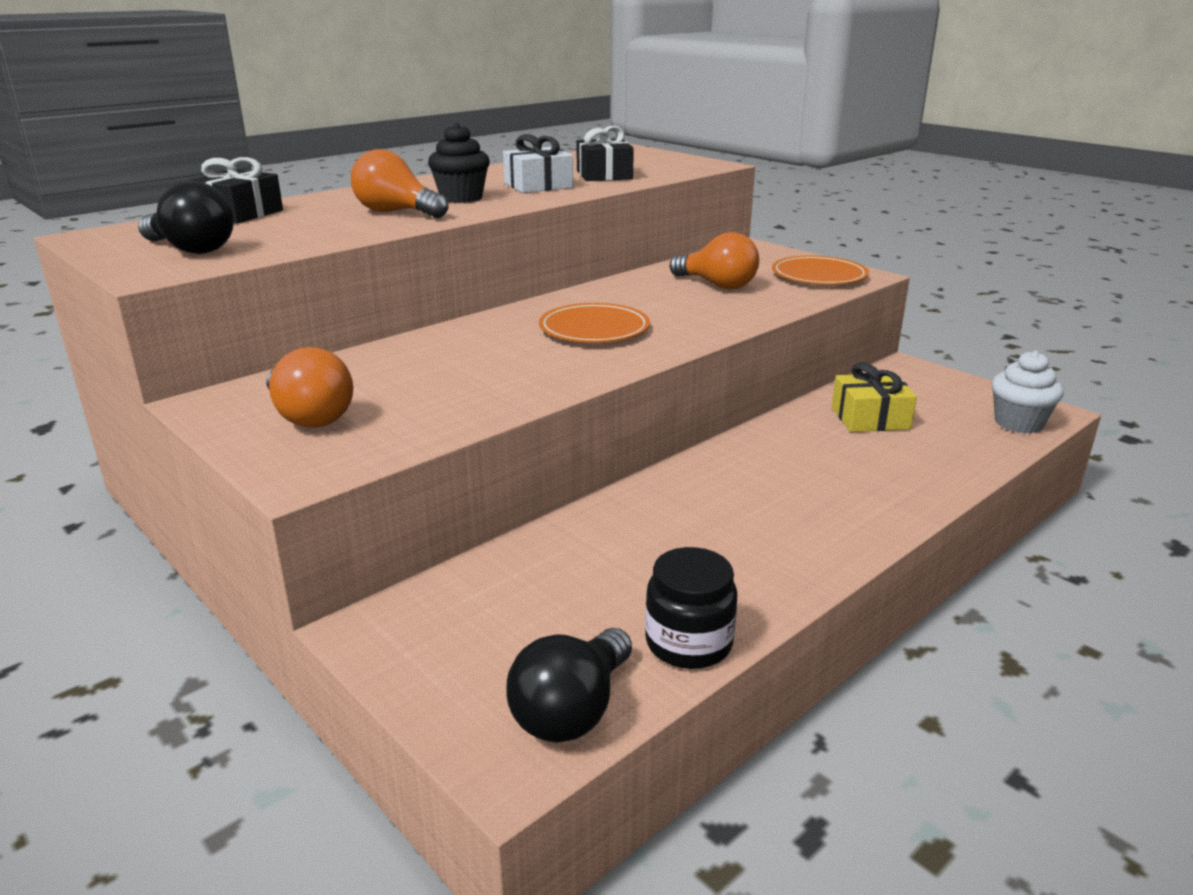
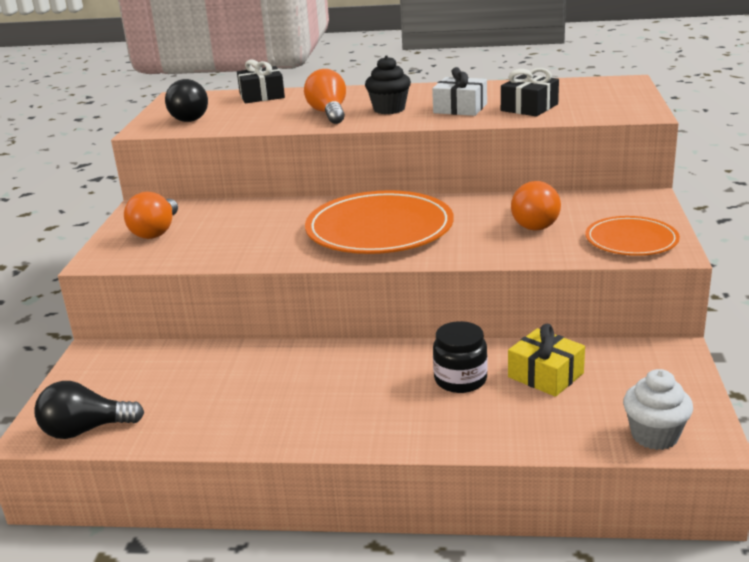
camera: 50 degrees right, 0 degrees up
orange plate [539,303,650,343] -> orange plate [305,190,454,254], size x1.75
black jar [645,547,737,669] -> black jar moved to [433,321,488,393]

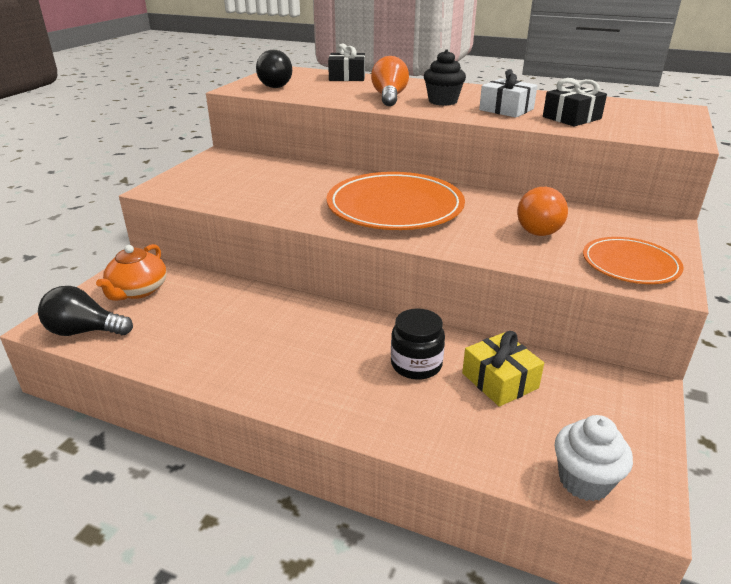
camera: 15 degrees right, 5 degrees up
orange light bulb [124,192,178,239] -> none
none -> orange teapot [96,244,167,301]

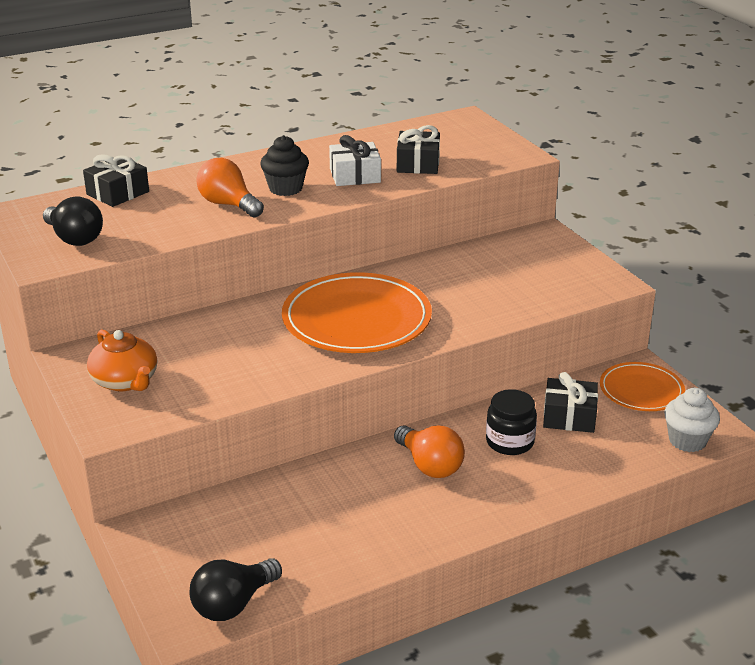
camera: 50 degrees left, 0 degrees up
orange teapot [96,244,167,301] -> orange teapot moved to [87,329,157,391]
yellow gift [462,331,544,407] -> black gift [543,372,598,433]
orange light bulb [517,187,568,236] -> orange light bulb moved to [394,425,465,478]
orange plate [583,237,684,284] -> orange plate moved to [600,362,685,411]

